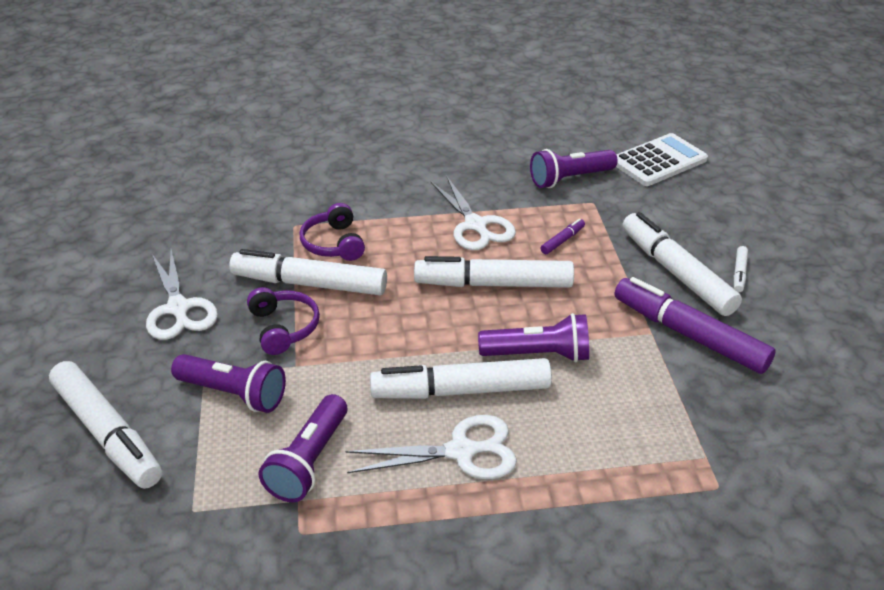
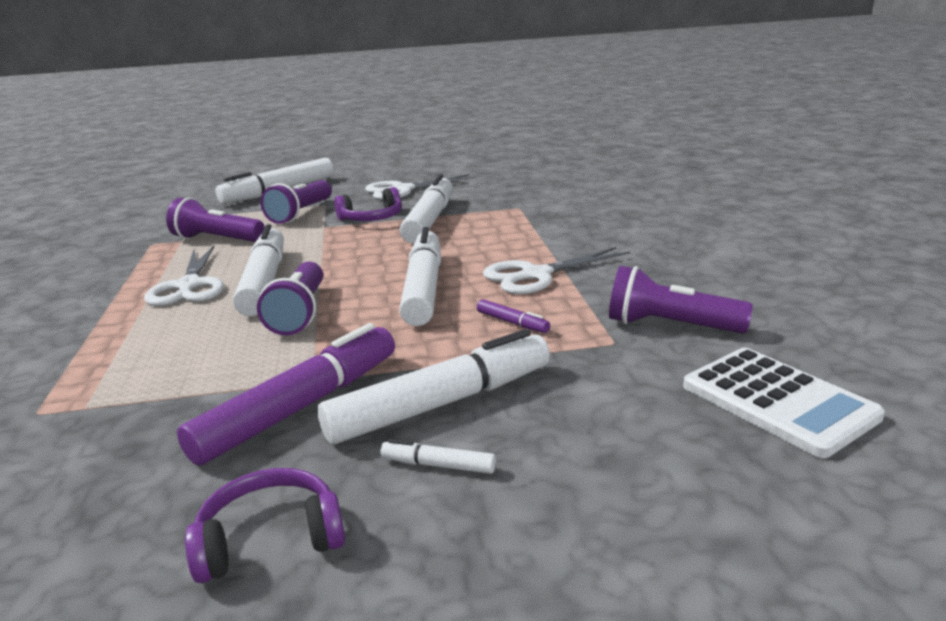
camera: 90 degrees right, 15 degrees down
purple headphones [300,203,365,261] -> purple headphones moved to [185,468,345,583]
purple flashlight [530,149,617,188] -> purple flashlight turned 45 degrees counterclockwise [609,266,753,333]

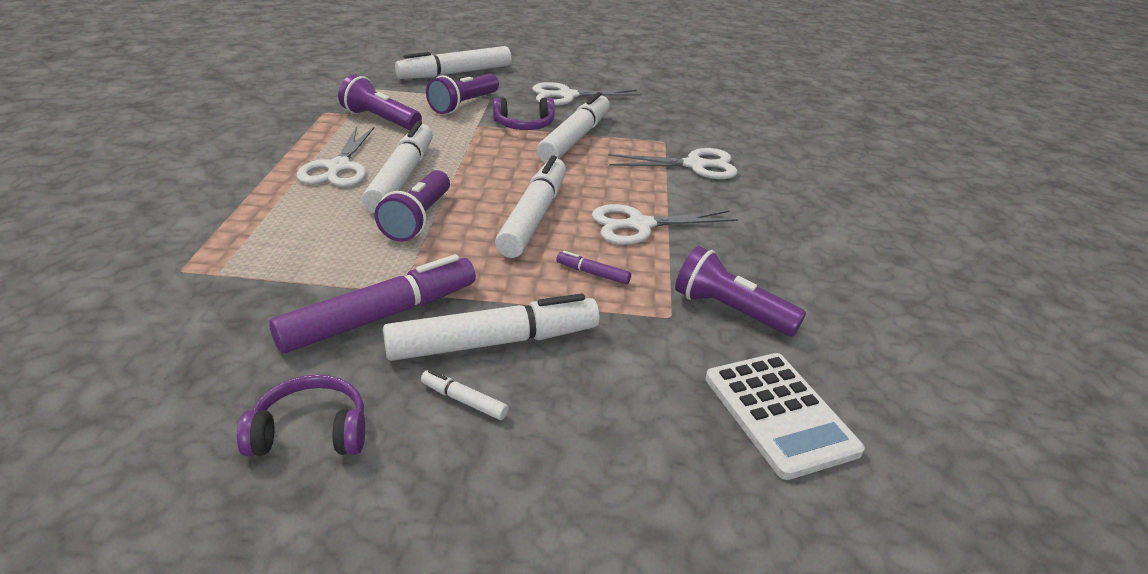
camera: 10 degrees right, 10 degrees up
purple marker [477,299,550,333] -> purple marker turned 150 degrees clockwise [556,251,631,285]
none -> white scissors [608,148,738,179]

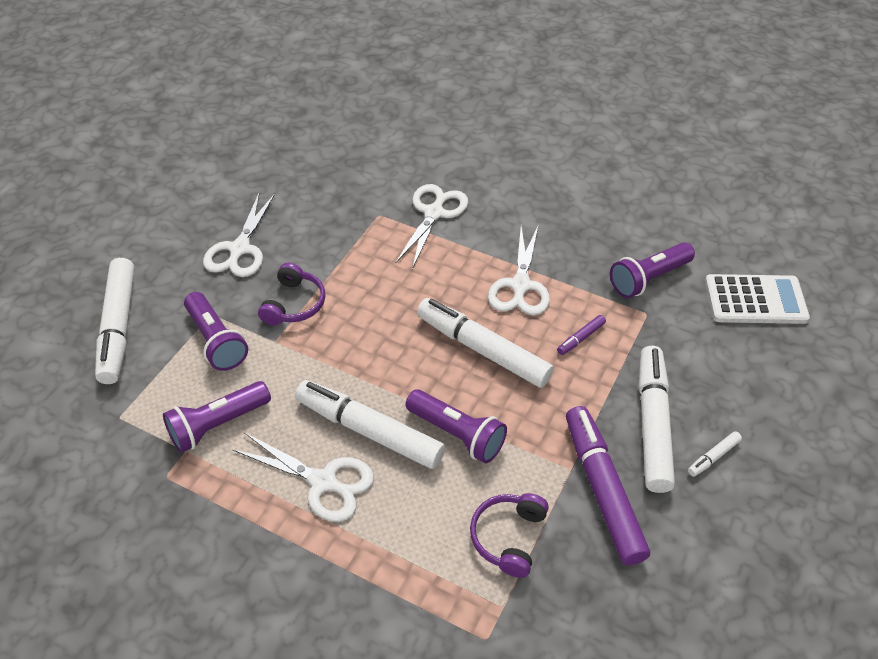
camera: 65 degrees left, 15 degrees up
purple headphones [237,374,365,456] -> purple headphones moved to [470,493,549,578]
white marker [537,92,610,163] -> none

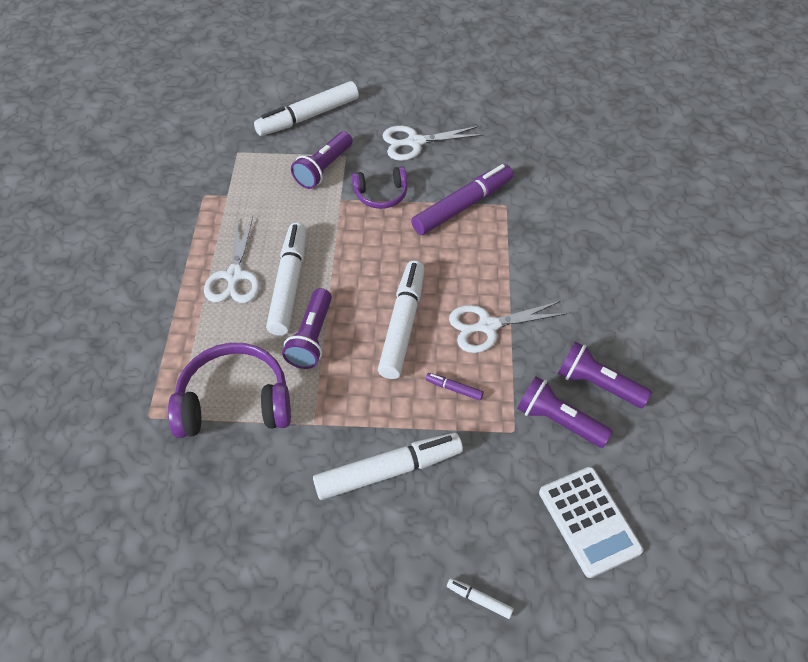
camera: 65 degrees right, 5 degrees up
purple flashlight [163,381,271,453] -> purple flashlight moved to [558,341,652,408]
white scissors [396,184,468,269] -> none
purple headphones [470,493,549,578] -> purple headphones [168,343,291,438], size x1.74
purple marker [566,406,650,565] -> purple marker moved to [411,164,513,235]
white marker [688,431,742,477] -> white marker moved to [447,578,514,619]

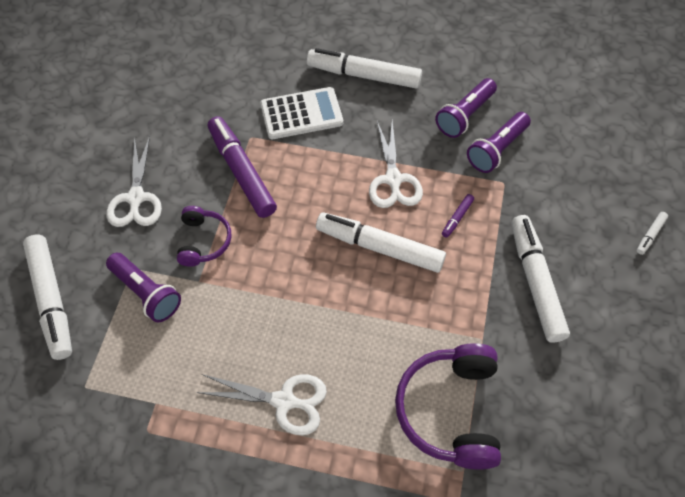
camera: 80 degrees left, 5 degrees up
white marker [266,223,307,336] -> white marker moved to [307,48,422,89]
purple flashlight [282,288,332,369] -> none
white calculator [539,467,643,578] -> white calculator moved to [260,87,343,139]

